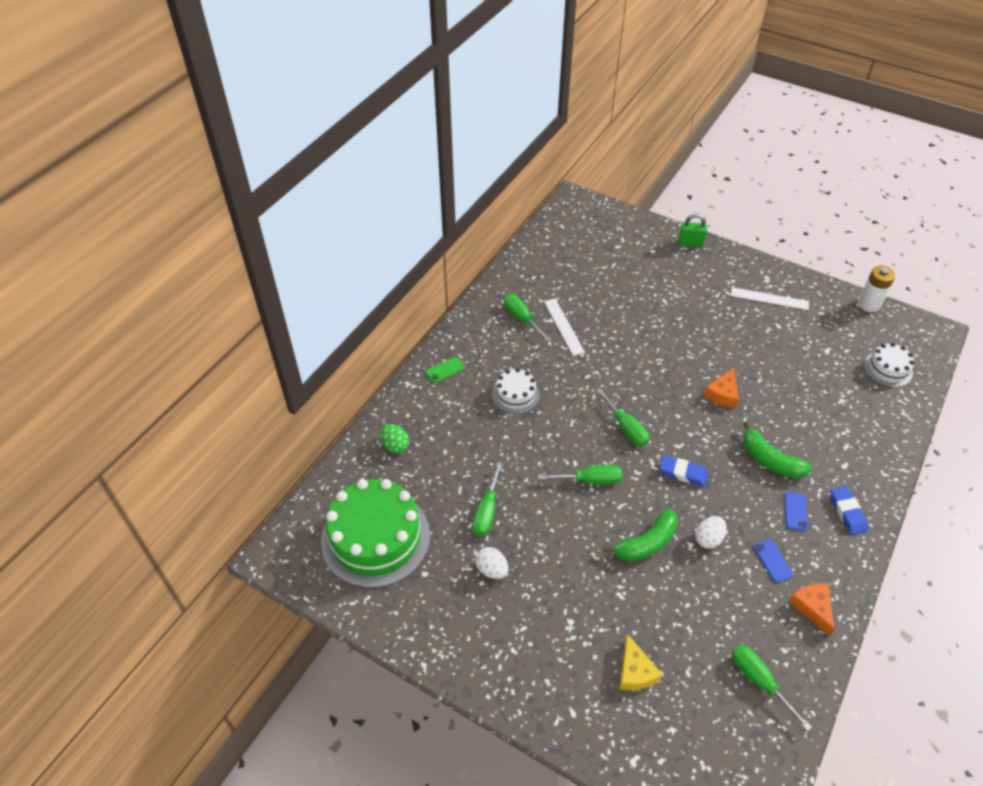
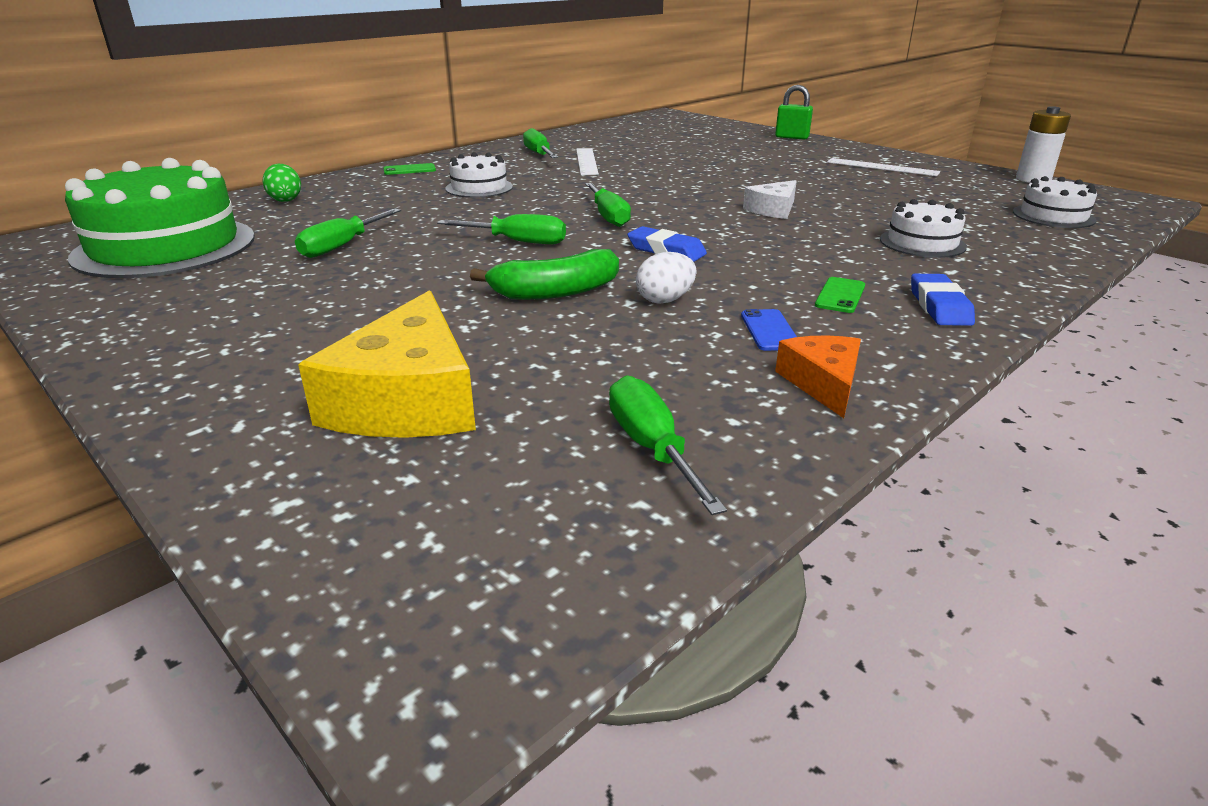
camera: 15 degrees right, 20 degrees down
white egg [475,547,509,579] -> none
yellow cheese [619,634,662,690] -> yellow cheese [298,290,476,438], size x1.81
orange cheese [704,368,739,408] -> white cheese [743,180,797,219]
green banana [743,421,812,479] -> none
blue phone [784,492,808,531] -> green phone [815,277,865,313]
none -> white cake [880,199,967,258]

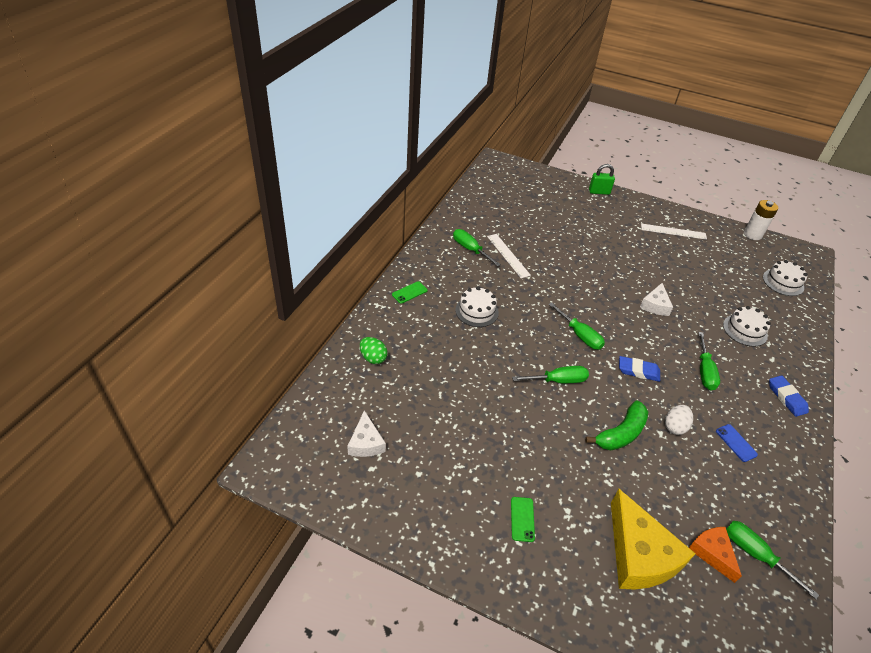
camera: 25 degrees left, 15 degrees up
green cake [65,158,255,278] -> white cheese [347,410,386,457]
green screwdriver [295,209,401,258] -> green screwdriver moved to [698,332,720,390]
orange cheese [775,336,861,418] -> orange cheese moved to [689,527,742,583]
green phone [815,277,865,313] -> green phone moved to [511,497,535,542]

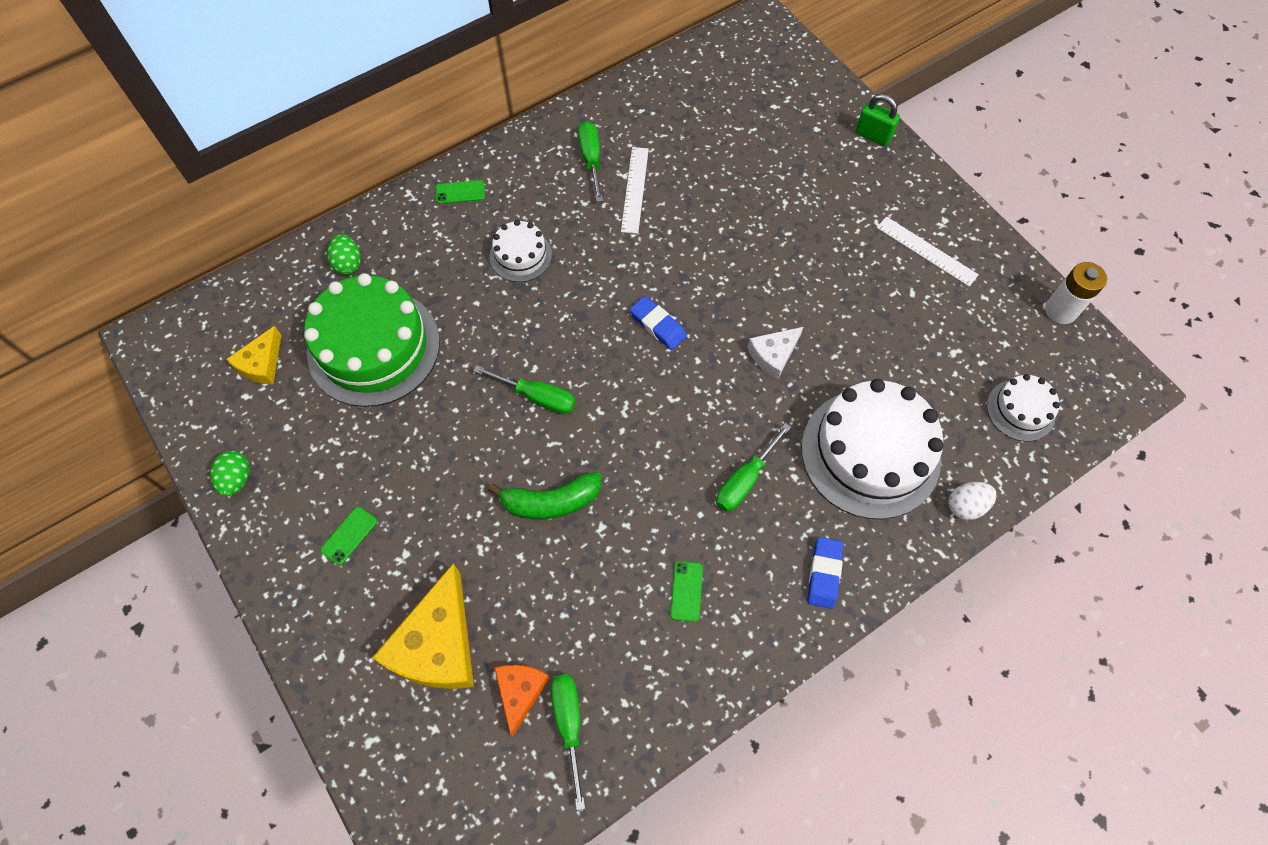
camera: 35 degrees right, 20 degrees up
white cheese [347,410,386,457] -> yellow cheese [226,326,282,384]
green screwdriver [548,302,605,350] -> none
blue eraser [619,356,660,382] -> blue eraser moved to [630,296,687,350]
white egg [665,405,693,435] -> white egg moved to [949,482,997,520]
blue phone [716,424,758,462] -> green phone [670,561,703,622]
white cake [723,306,771,347] -> white cake [801,379,943,519], size x2.01
none -> green egg [210,451,250,496]
none -> green cake [304,273,440,407]

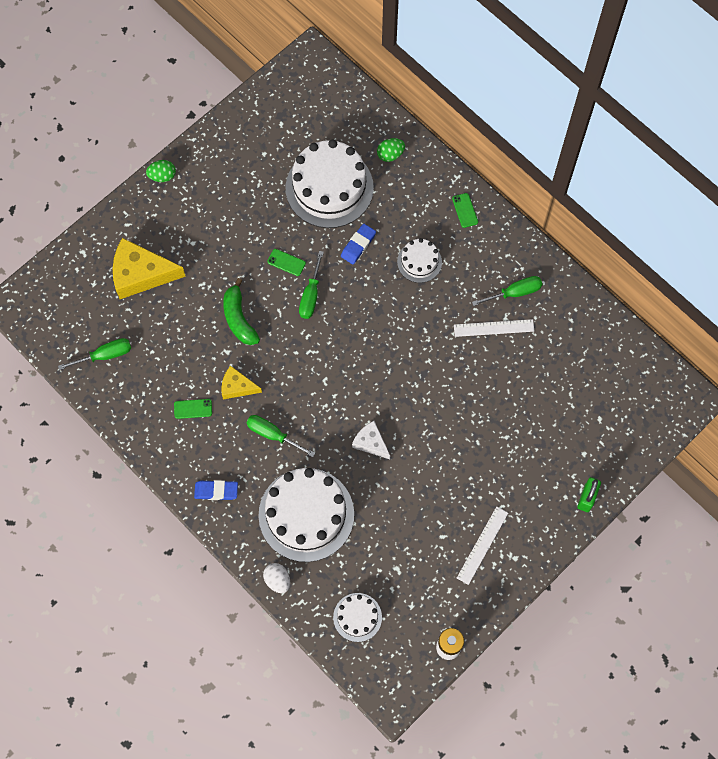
camera: 80 degrees right, 5 degrees up
green egg [210,451,250,496] -> green egg moved to [146,160,176,182]
yellow cheese [226,326,282,384] -> yellow cheese moved to [221,366,262,400]
green cake [304,273,440,407] -> white cake [285,139,374,228]
green phone [320,507,377,565] -> green phone moved to [267,249,306,276]
orange cheese [495,665,550,736] -> none
blue eraser [630,296,687,350] -> blue eraser moved to [341,224,376,264]

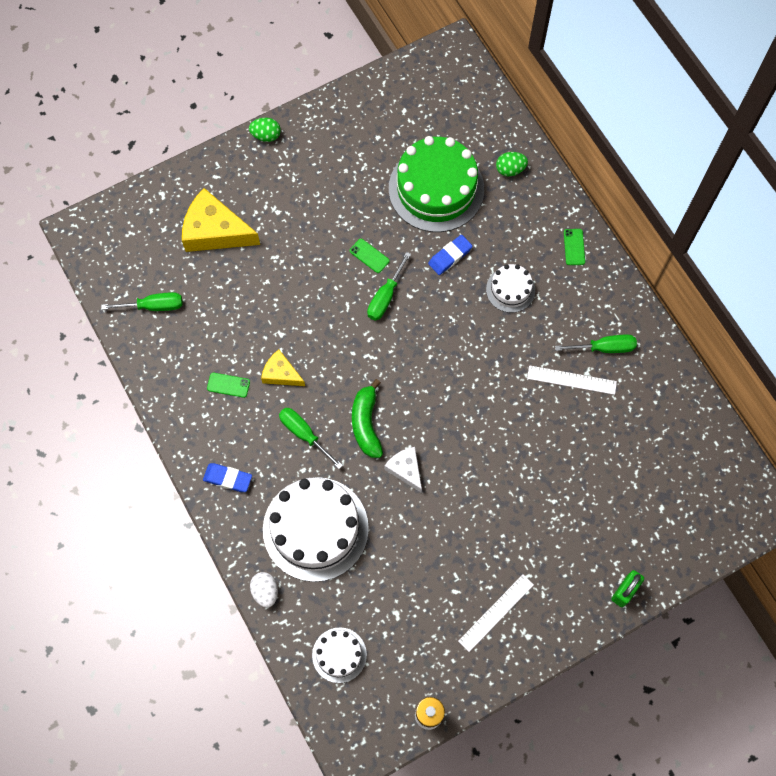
camera: 15 degrees right, 0 degrees up
green banana [223,278,260,345] -> green banana moved to [352,379,383,458]
white cake [285,139,374,228] -> green cake [389,136,484,232]

